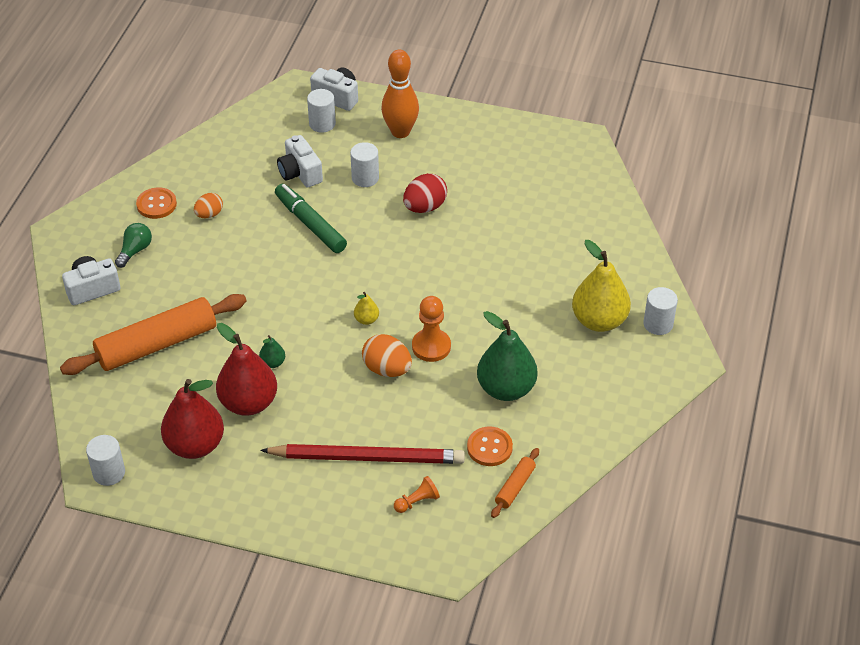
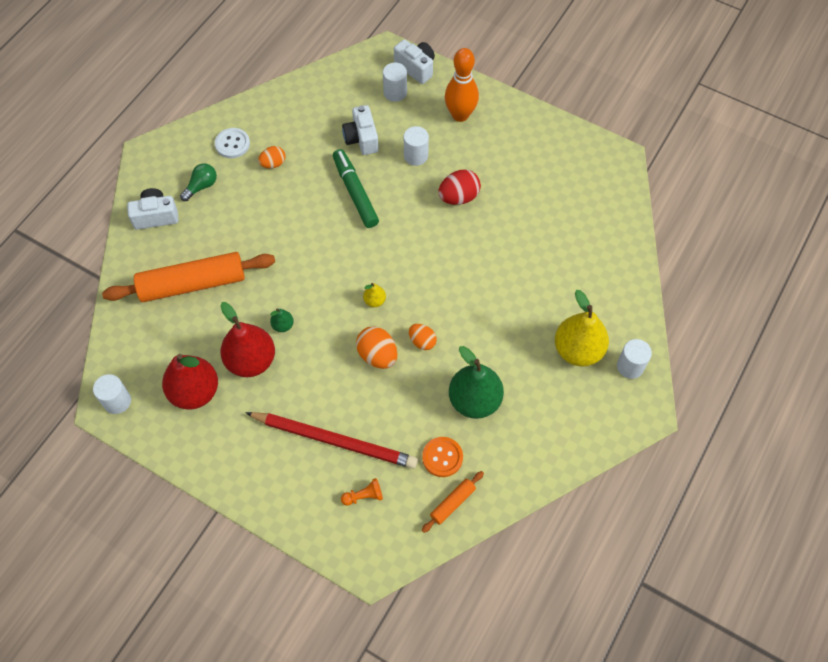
camera: 15 degrees right, 15 degrees up
orange button [136,187,177,219] -> white button [215,128,250,158]
orange pawn [412,296,451,362] -> orange egg [409,324,437,350]

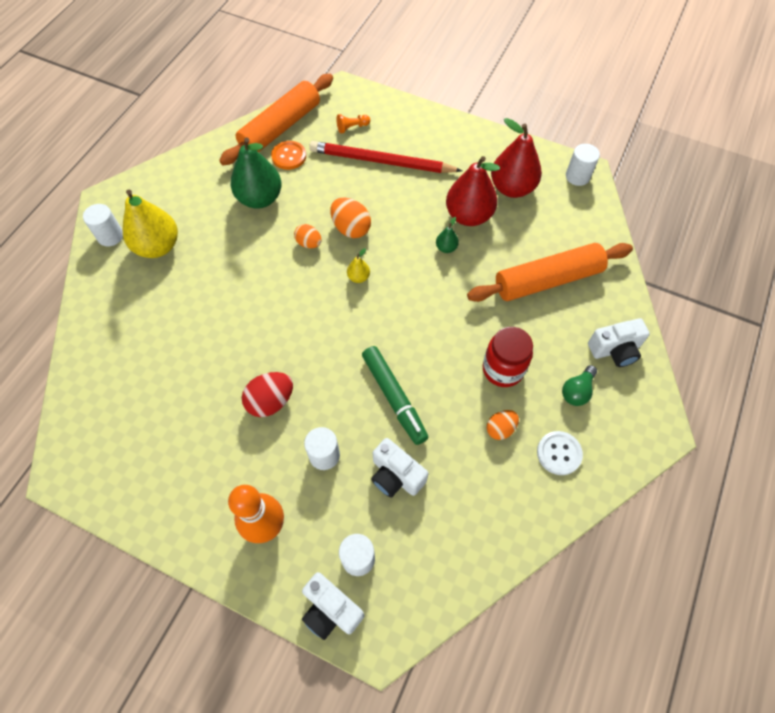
camera: 175 degrees right, 0 degrees up
white camera [342,105,379,155] -> white camera turned 150 degrees clockwise [371,438,428,498]
orange rolling pin [422,471,484,533] -> orange rolling pin [219,74,333,166], size x2.22
none -> red jar [483,327,533,387]

